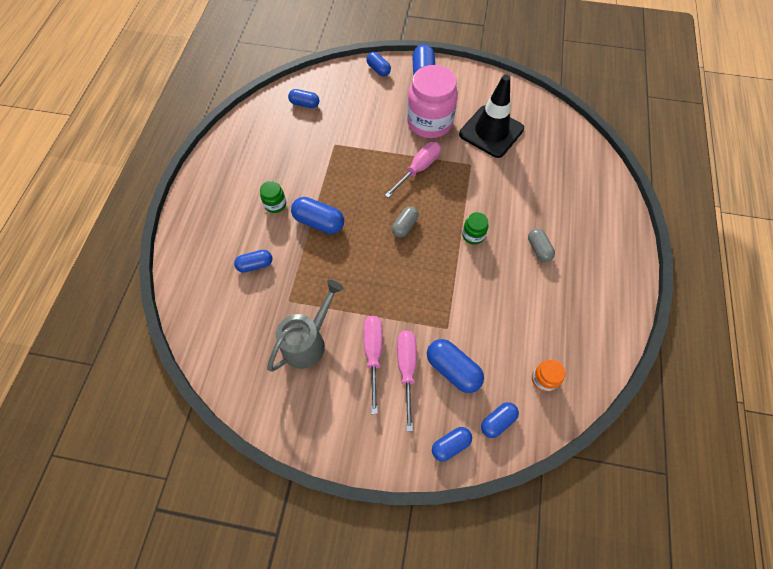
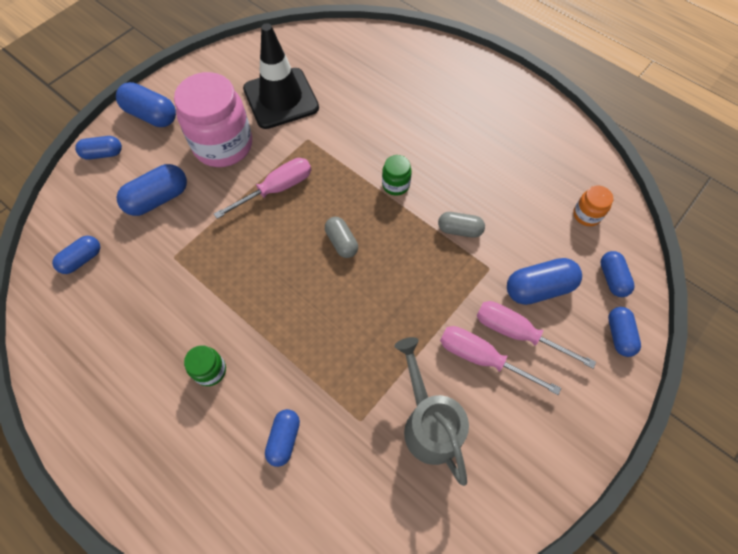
camera: 60 degrees left, 0 degrees up
blue capsule [291,197,344,234] -> blue capsule moved to [117,164,187,216]
pink screwdriver [385,142,441,198] -> pink screwdriver turned 75 degrees clockwise [214,158,311,219]
grey capsule [528,228,555,262] -> grey capsule moved to [438,212,485,238]

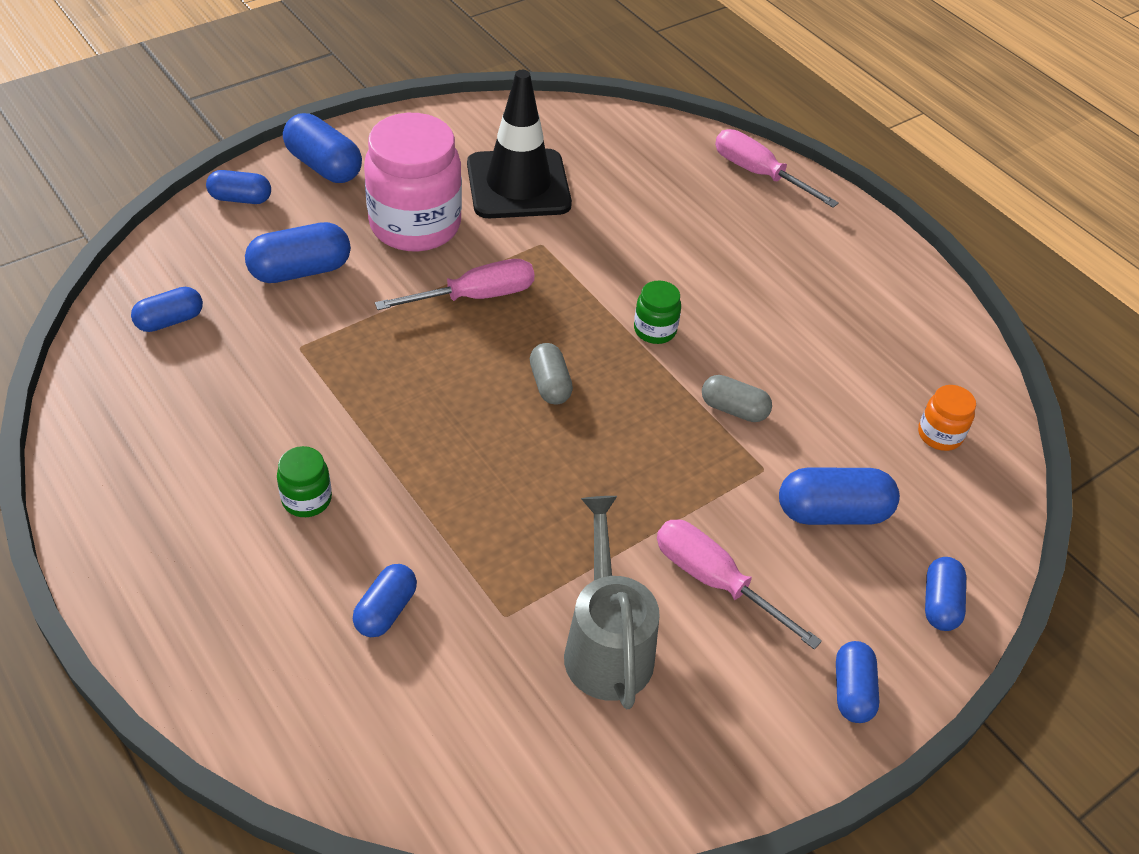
camera: 10 degrees right, 15 degrees down
pink screwdriver [476,301,596,369] -> pink screwdriver moved to [715,129,839,208]
blue capsule [601,251,635,297] -> blue capsule moved to [836,641,879,723]

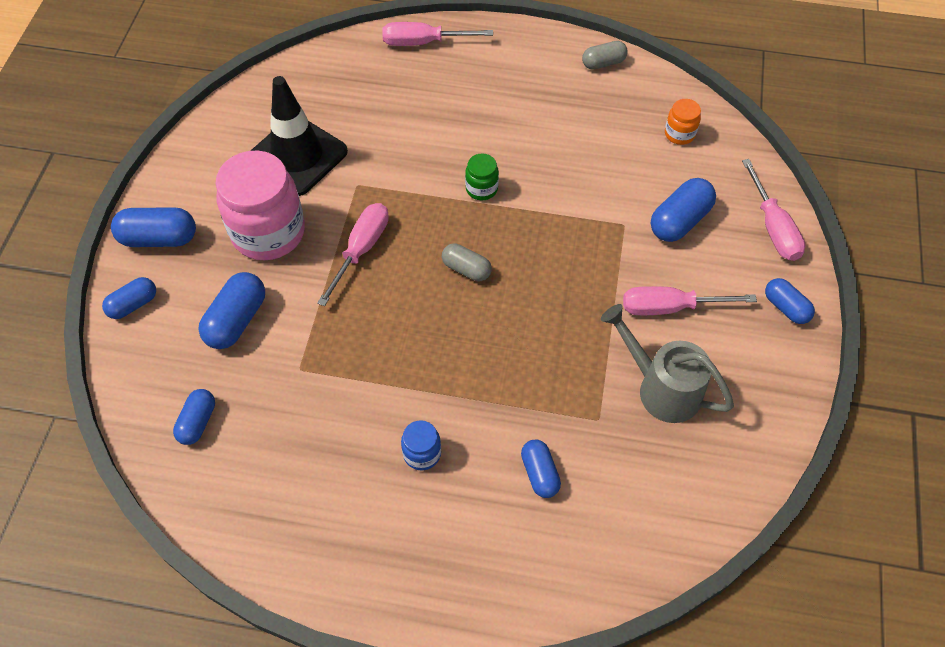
camera: 40 degrees left, 10 degrees up
green jar [277,446,332,517] -> blue jar [401,420,441,471]
grey capsule [702,375,772,422] -> grey capsule moved to [582,41,628,69]
blue capsule [925,557,966,631] -> pink screwdriver [742,159,805,261]

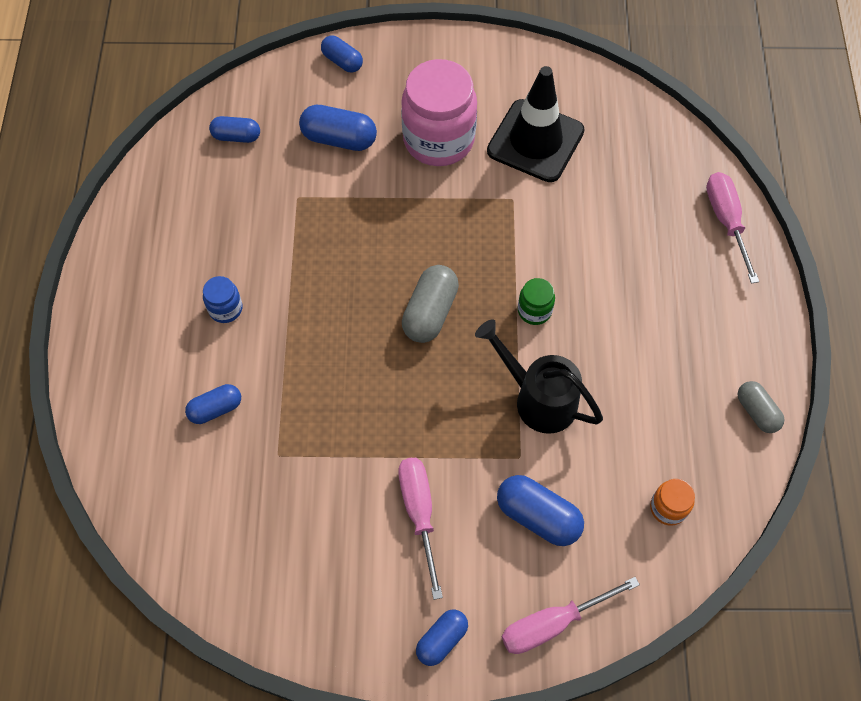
camera: 80 degrees right, 5 degrees up
blue capsule [111,207,196,247] -> none
pink screwdriver [317,203,389,307] -> none
grey capsule [442,243,492,281] -> grey capsule [402,265,459,343], size x1.54
grey watering can [601,304,734,423] -> none
none -> black watering can [475,319,603,434]

